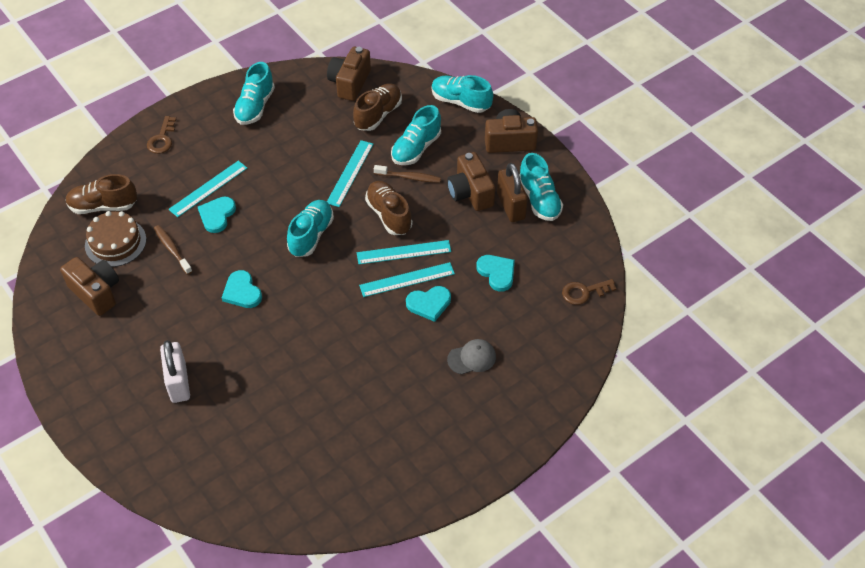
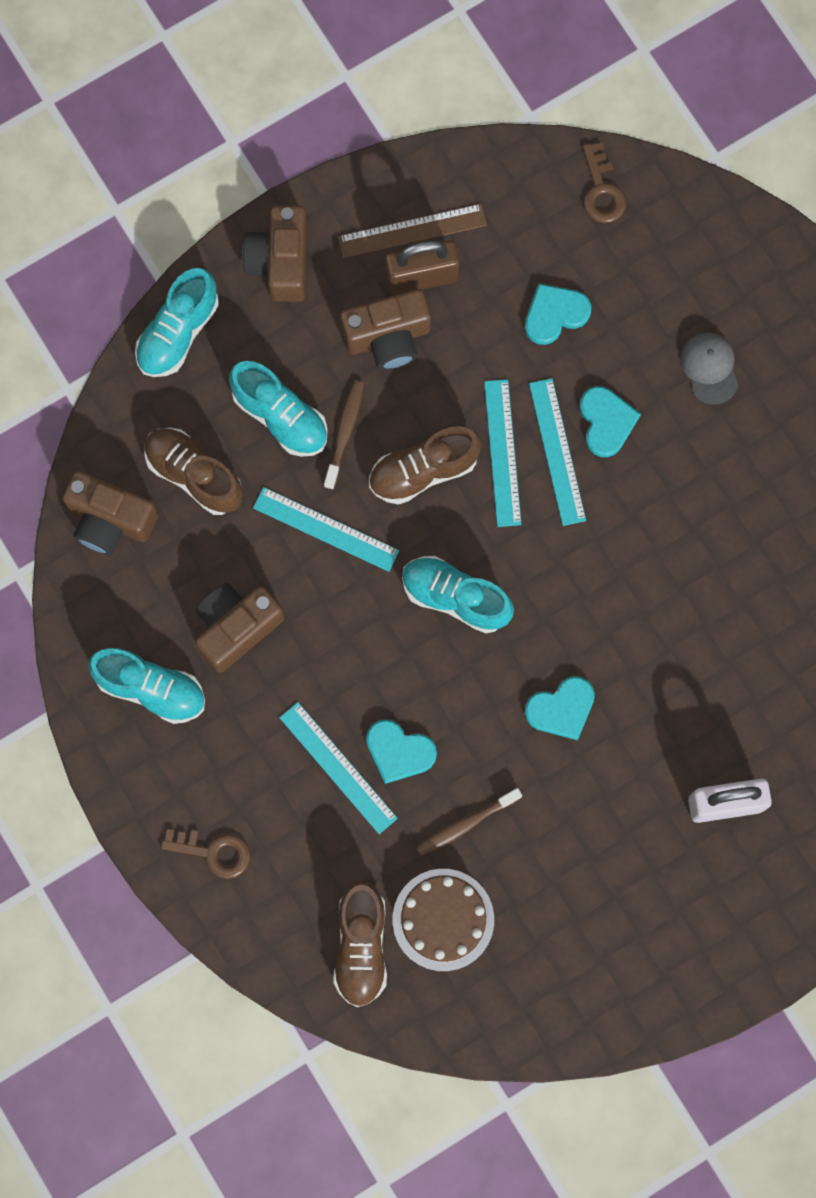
camera: 85 degrees left, 25 degrees up
brown camera [60,257,119,316] -> brown camera moved to [195,583,284,673]
turquoise shoe [519,153,563,221] -> brown ruler [338,204,487,258]

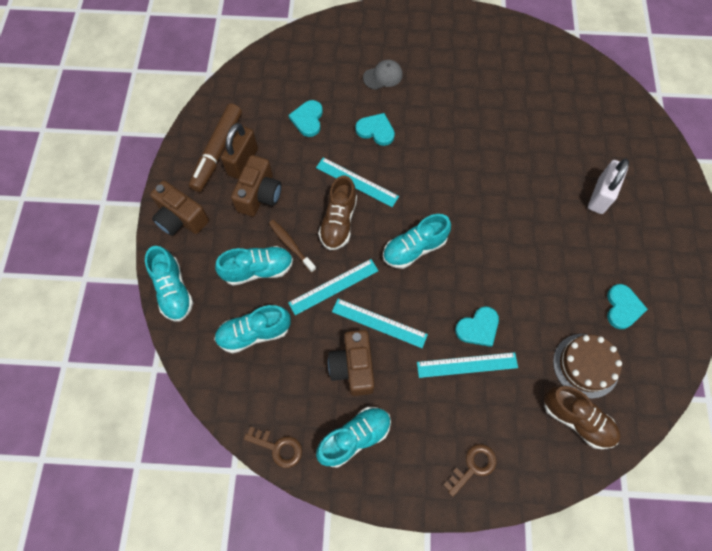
camera: 55 degrees left, 10 degrees down
brown camera [62,470,158,555] -> none
brown shoe [144,428,243,515] -> turquoise shoe [214,305,291,354]
brown ruler [338,204,487,258] -> brown marker [189,104,242,192]
brown toothbrush [416,788,522,856] -> none
turquoise heart [525,676,595,740] -> turquoise heart moved to [607,284,648,329]
turquoise ruler [529,378,586,526] -> turquoise ruler moved to [332,299,428,348]
brown key [583,142,626,223] -> brown key moved to [244,426,302,468]
grey cap [681,333,738,405] -> grey cap turned 135 degrees clockwise [363,60,403,90]

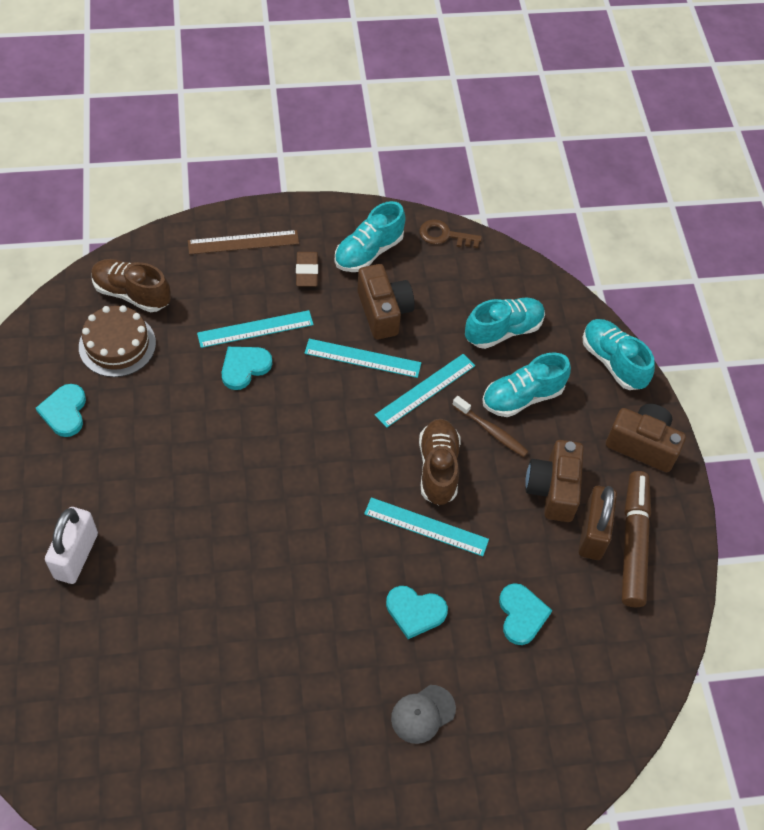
camera: 165 degrees right, 10 degrees down
turquoise shoe [383,214,451,269] -> none
brown key [443,444,496,497] -> brown ruler [188,230,299,254]
none -> brown eraser [296,252,318,287]

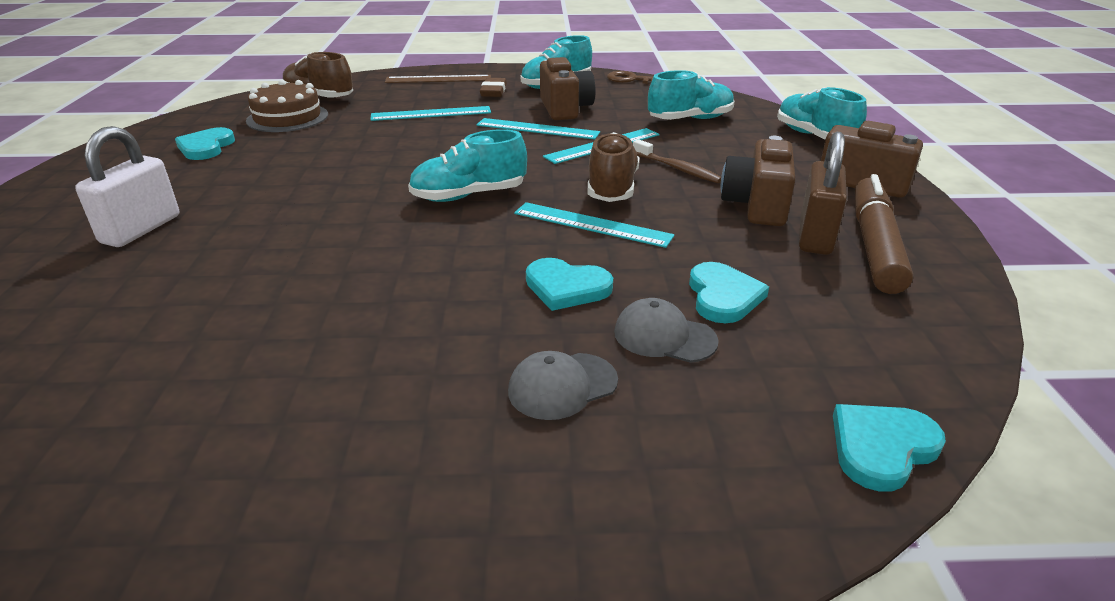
camera: 10 degrees right, 25 degrees down
turquoise heart [221,347,272,390] -> turquoise heart moved to [833,404,946,492]
turquoise shoe [483,352,571,417] -> turquoise shoe moved to [408,129,527,202]
none -> grey cap [614,298,719,363]

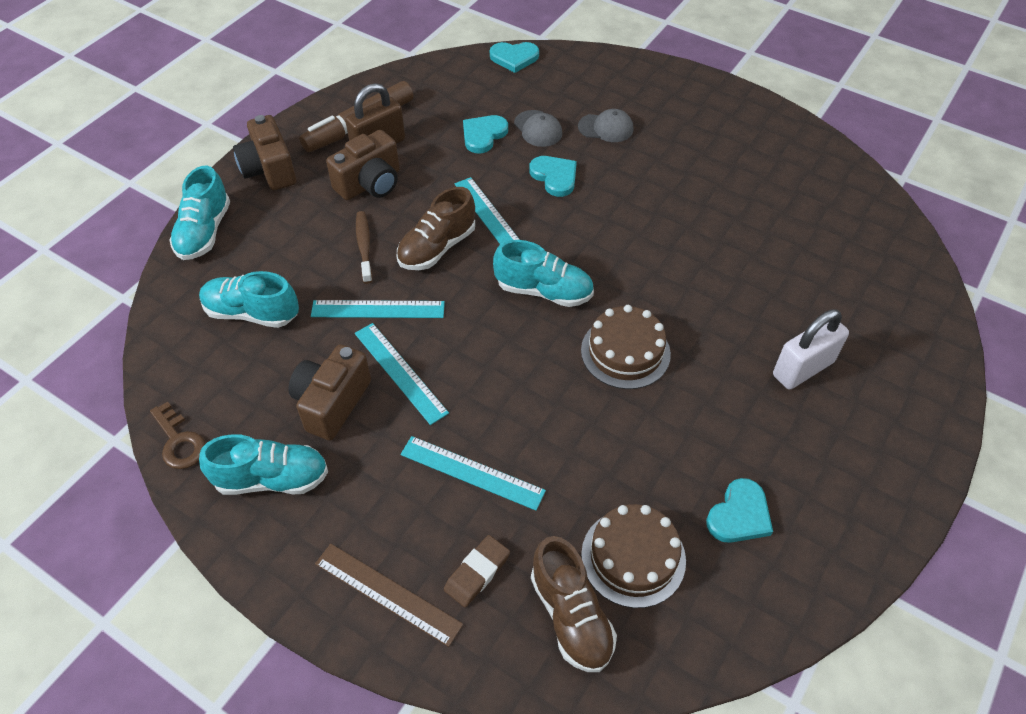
camera: 145 degrees left, 20 degrees up
brown eraser [480,78,507,97] -> brown eraser moved to [444,535,510,607]
none -> brown cake [581,305,671,389]

